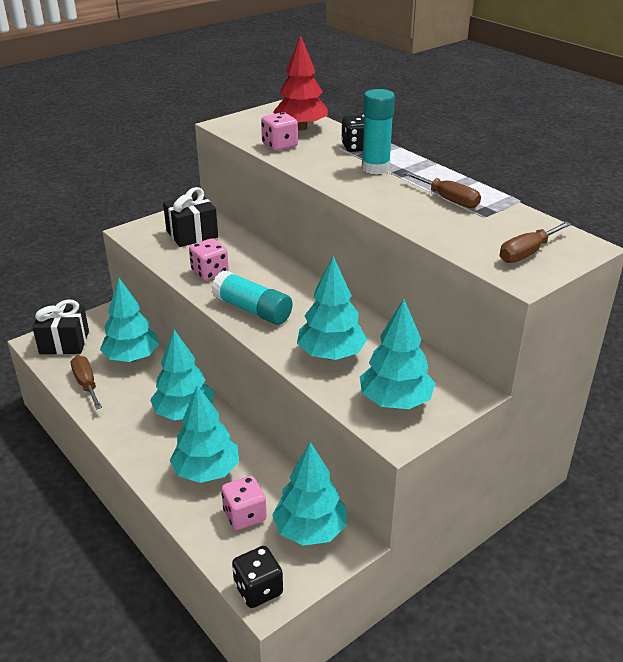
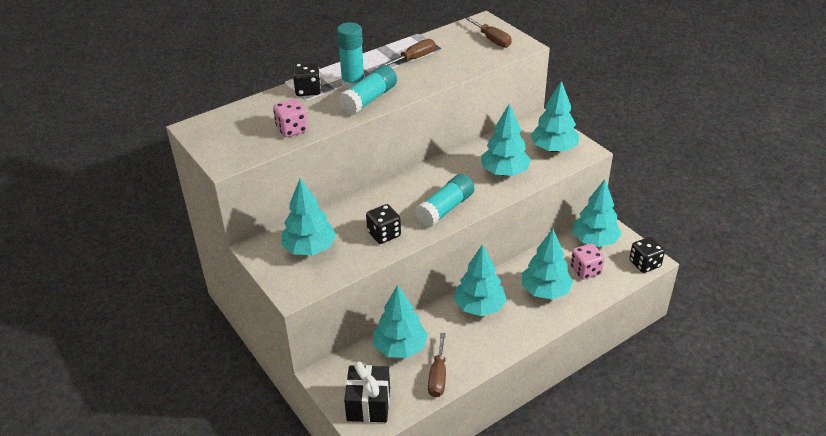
camera: 85 degrees left, 5 degrees up
brown screwdriver [71,356,102,410] -> brown screwdriver turned 60 degrees counterclockwise [428,333,446,398]
black gift [163,187,218,247] -> turquoise tree [281,178,336,255]
pink dice [189,238,229,281] -> black dice [366,204,401,244]
red tree [273,35,328,130] -> none
none -> turquoise glue stick [338,65,397,115]

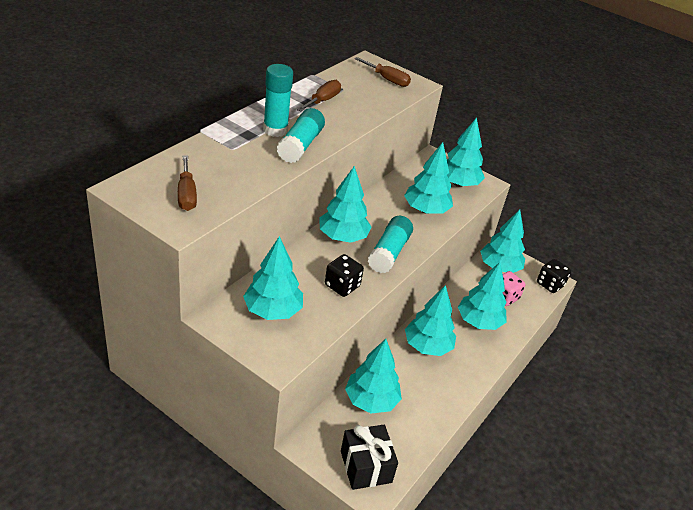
camera: 25 degrees left, 0 degrees up
pink dice [273,99,308,137] -> none
black dice [293,62,321,96] -> none
brown screwdriver [428,333,446,398] -> brown screwdriver moved to [178,156,197,211]
none -> turquoise tree [319,166,371,243]

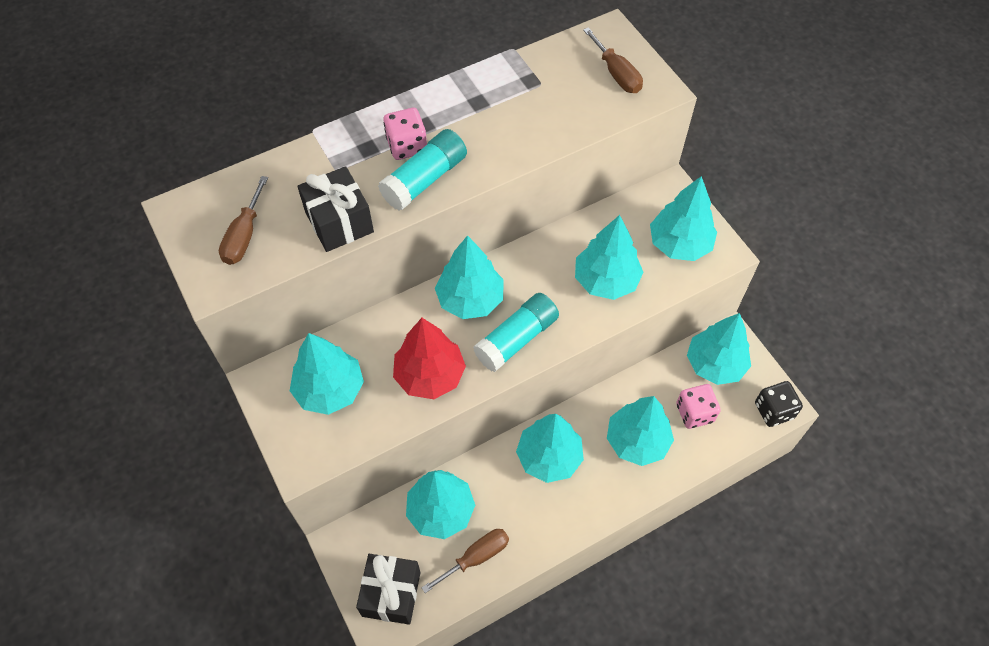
camera: 30 degrees right, 20 degrees up
turquoise glue stick [263,64,293,137] -> pink dice [383,108,427,160]
brown screwdriver [297,80,341,112] -> brown screwdriver moved to [421,529,509,593]
black dice [325,254,364,297] -> red tree [393,318,466,399]
none -> black gift [297,166,374,252]

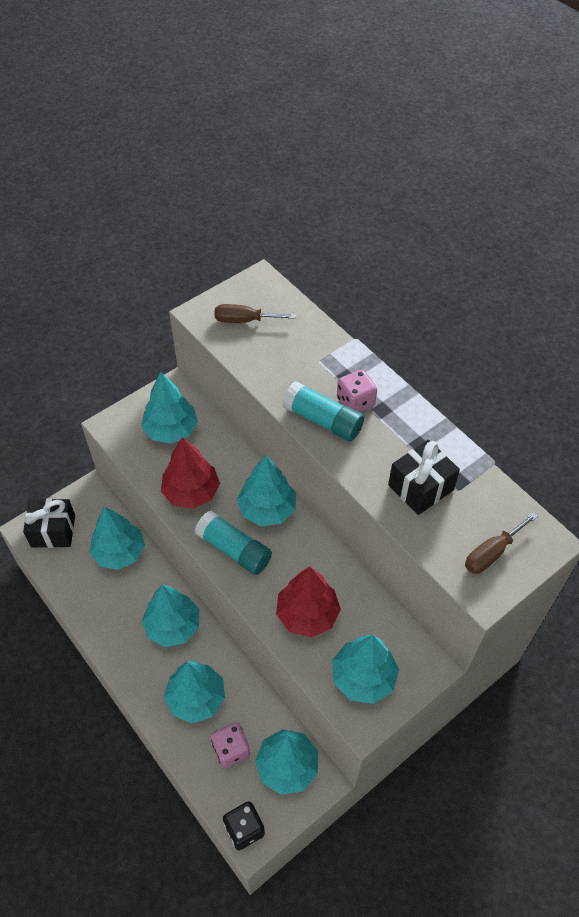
camera: 80 degrees right, 5 degrees down
black gift [297,166,374,252] -> black gift moved to [388,440,460,515]
brown screwdriver [421,529,509,593] -> none
turquoise tree [575,215,643,300] -> red tree [276,567,341,637]

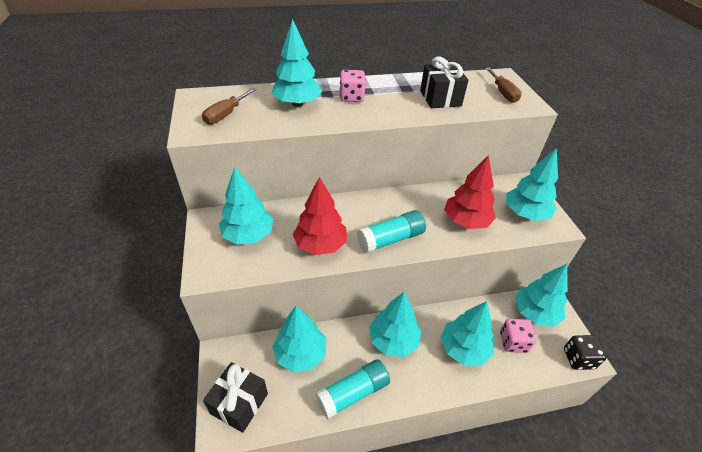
camera: 65 degrees left, 10 degrees down
turquoise tree [237,455,296,526] -> turquoise tree moved to [272,19,322,107]
turquoise glue stick [282,382,364,441] -> turquoise glue stick moved to [315,359,390,419]

